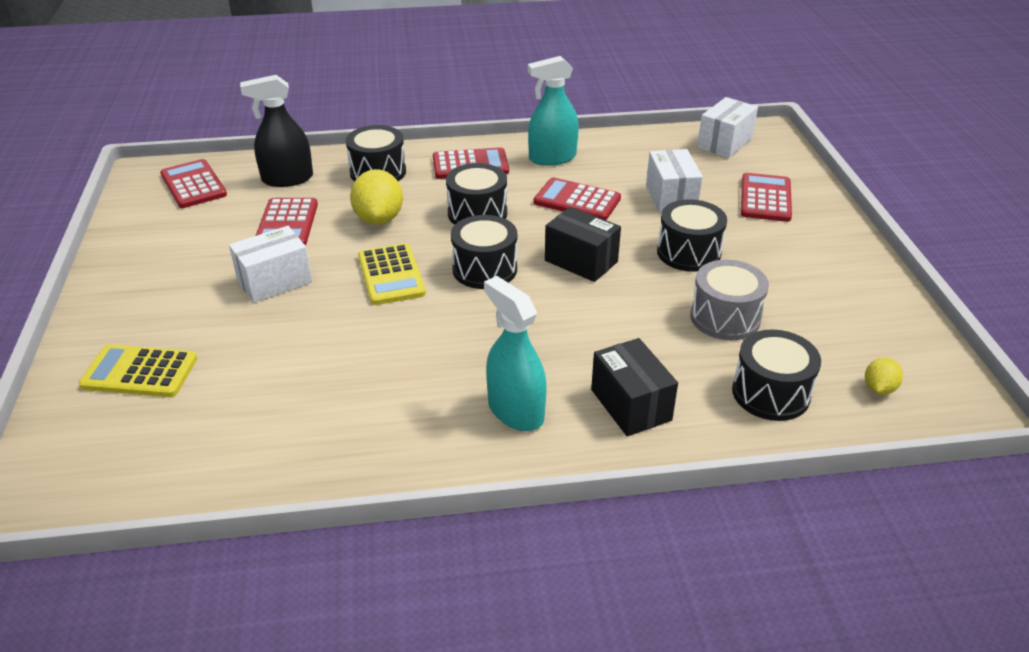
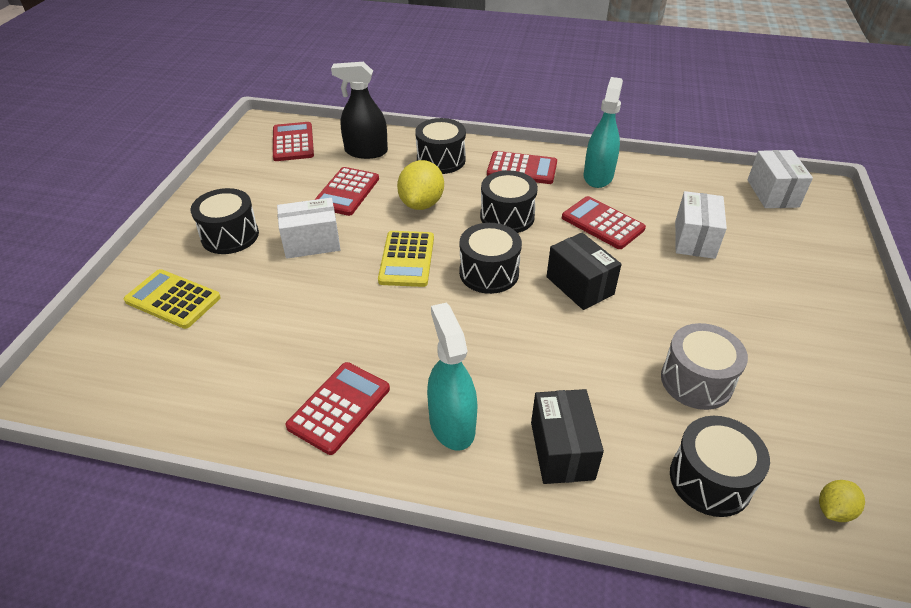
camera: 20 degrees right, 5 degrees up
turquoise spray bottle [528,56,579,166] -> turquoise spray bottle turned 105 degrees clockwise [583,77,623,188]
black drum [657,199,727,272] -> black drum moved to [191,188,259,254]
white box [697,97,758,158] -> white box turned 60 degrees counterclockwise [747,150,813,208]
red calculator [741,173,792,222] -> red calculator moved to [285,362,390,455]

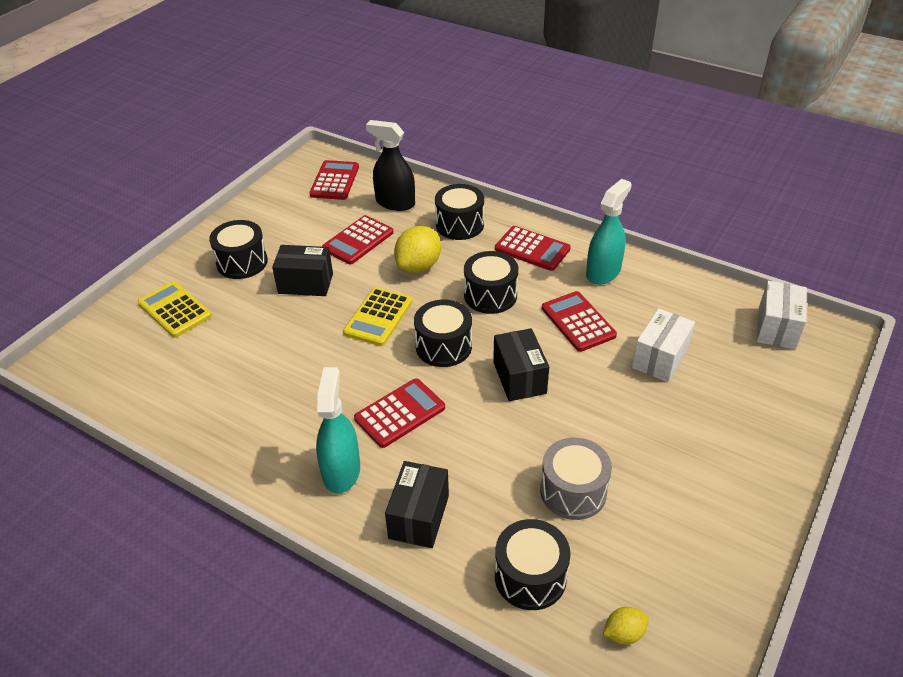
camera: 20 degrees right, 0 degrees up
white box [277,198,341,259] -> black box [272,245,333,296]
red calculator [285,362,390,455] -> red calculator moved to [354,378,445,448]

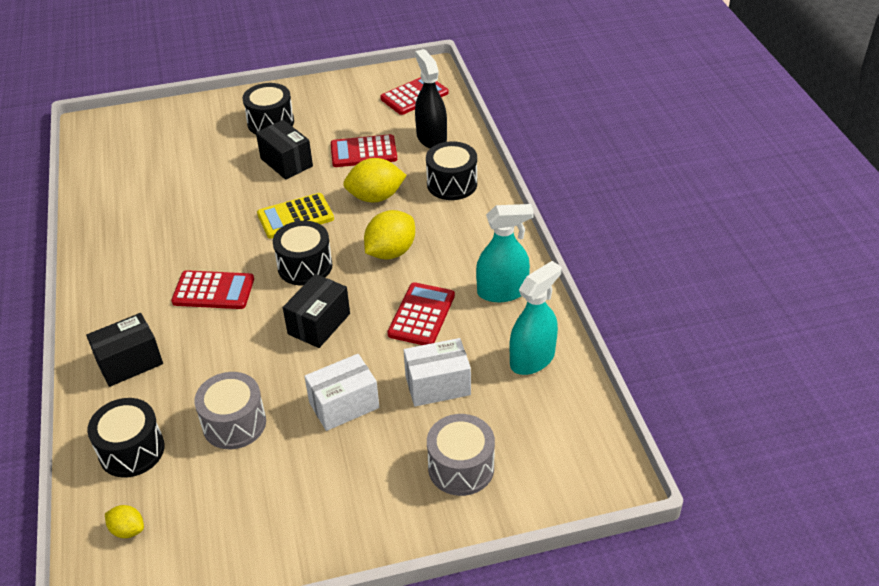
camera: 45 degrees right, 0 degrees up
yellow calculator [138,281,212,338] -> none
turquoise spray bottle [316,367,360,494] -> turquoise spray bottle moved to [509,261,562,375]
black drum [464,251,518,314] -> yellow lemon [364,210,415,259]
red calculator [495,226,571,271] -> none
white box [757,281,807,349] -> white box moved to [304,354,379,431]
none -> grey drum [427,414,495,496]

